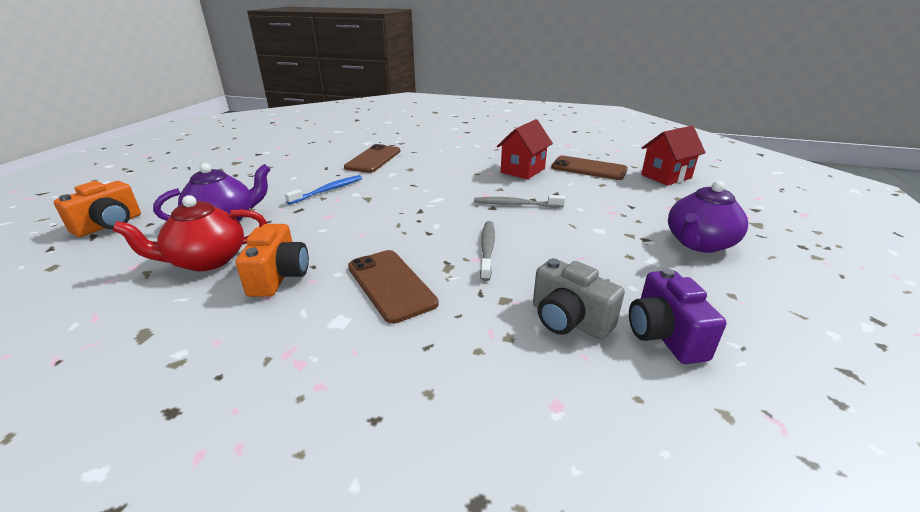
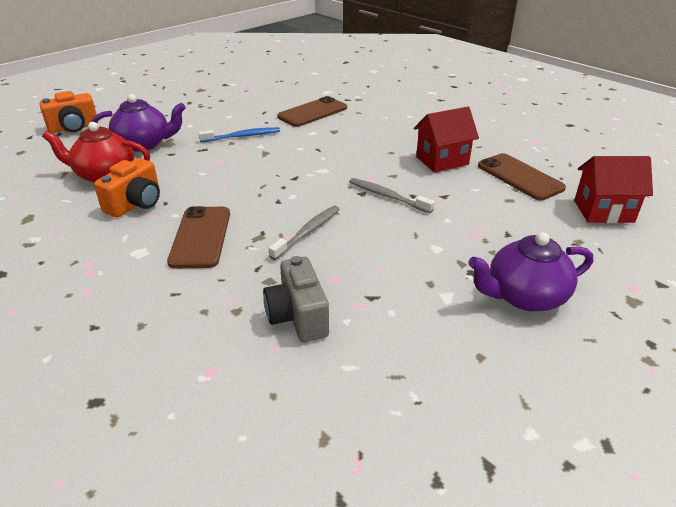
camera: 30 degrees right, 5 degrees up
purple camera [629,268,727,364] -> none

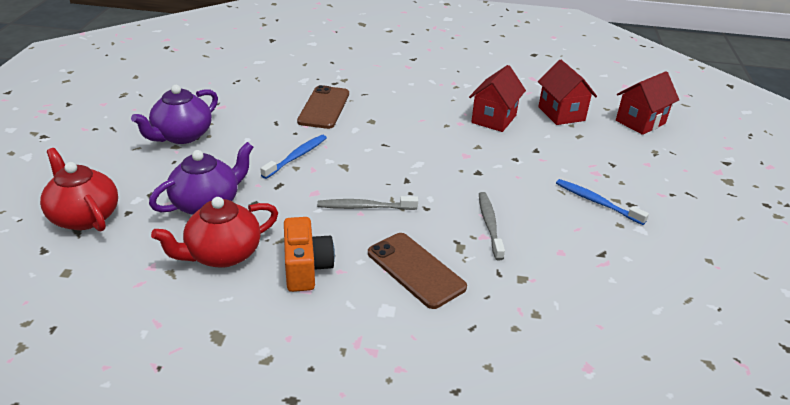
camera: 40 degrees left, 0 degrees up
orange camera [39,91,98,133] -> red teapot [40,148,118,231]
grey camera [263,256,329,342] -> none
grey toothbrush [349,178,435,213] -> grey toothbrush moved to [317,196,418,210]
purple teapot [469,232,593,311] -> purple teapot moved to [131,85,218,144]
brown phone [478,153,566,200] -> red house [538,60,597,125]
none -> blue toothbrush [556,179,649,225]

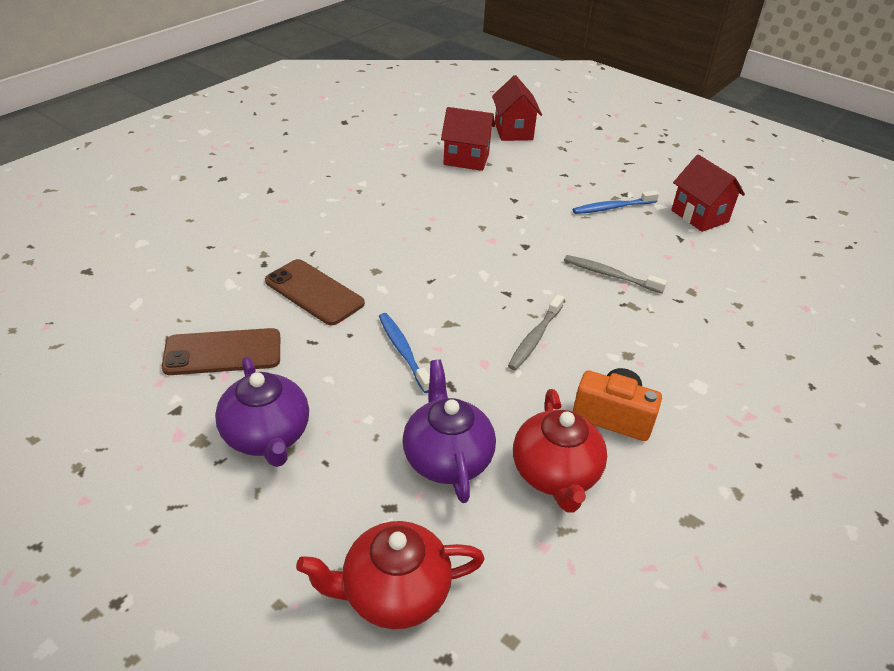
camera: 60 degrees left, 5 degrees up
brown phone [368,233,467,309] -> brown phone moved to [162,328,280,375]
red house [469,65,526,132] -> red house moved to [672,155,745,232]

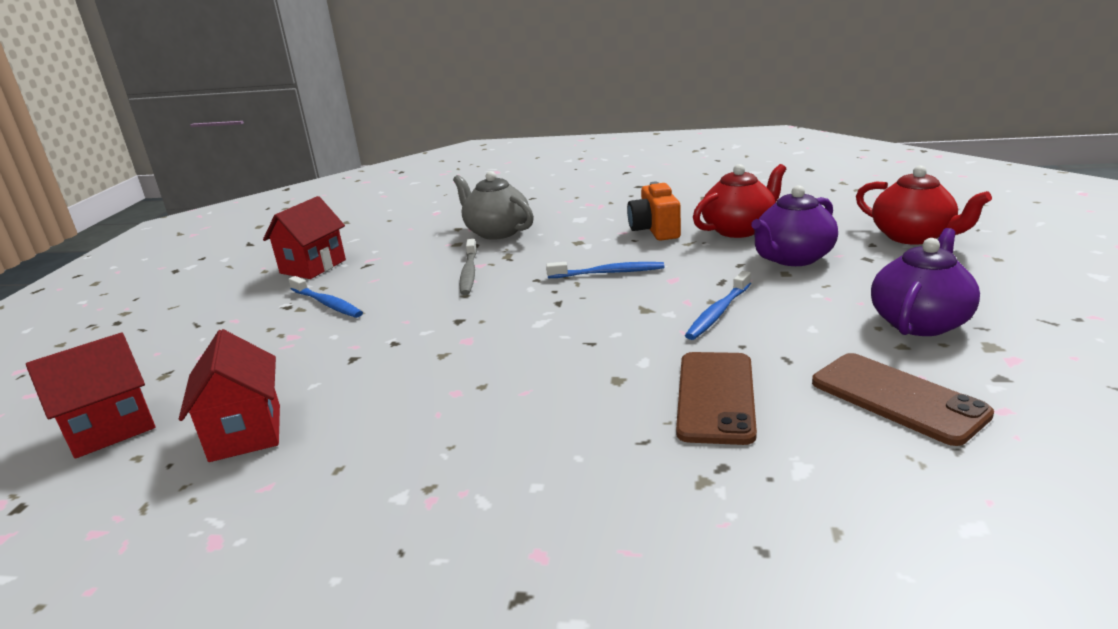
camera: 115 degrees left, 15 degrees down
grey toothbrush [508,294,564,370] -> blue toothbrush [546,262,664,278]
none -> grey teapot [453,171,534,240]

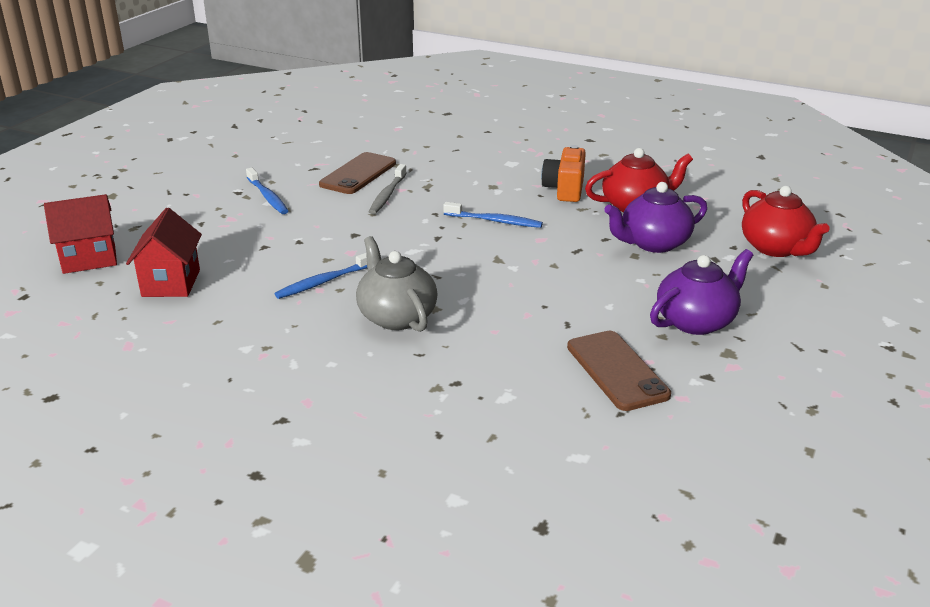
camera: 15 degrees right, 5 degrees up
red house [263,196,346,279] -> none
grey teapot [453,171,534,240] -> grey teapot moved to [356,236,438,332]
brown phone [676,352,757,445] -> brown phone moved to [319,152,396,194]
blue toothbrush [685,271,751,340] -> blue toothbrush moved to [275,253,367,299]

